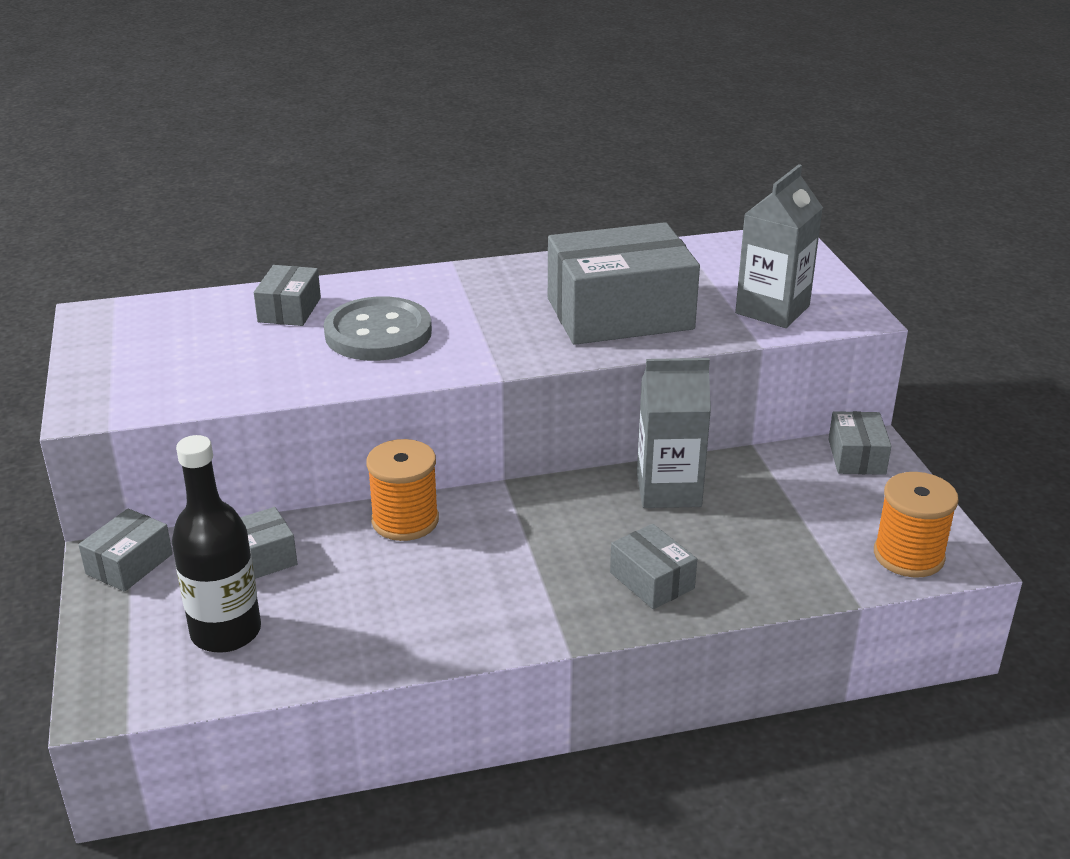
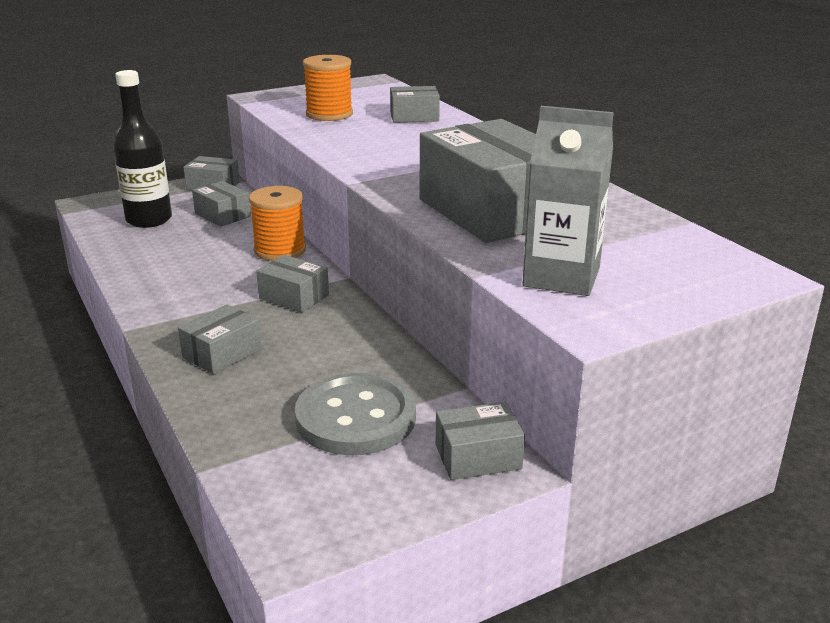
camera: 75 degrees right, 5 degrees down
grey button [324,296,432,361] -> grey button moved to [295,373,416,455]
grey carton [637,358,711,508] -> none
orange spool [874,472,959,578] -> orange spool moved to [303,55,353,121]
none -> grey box [256,255,329,313]

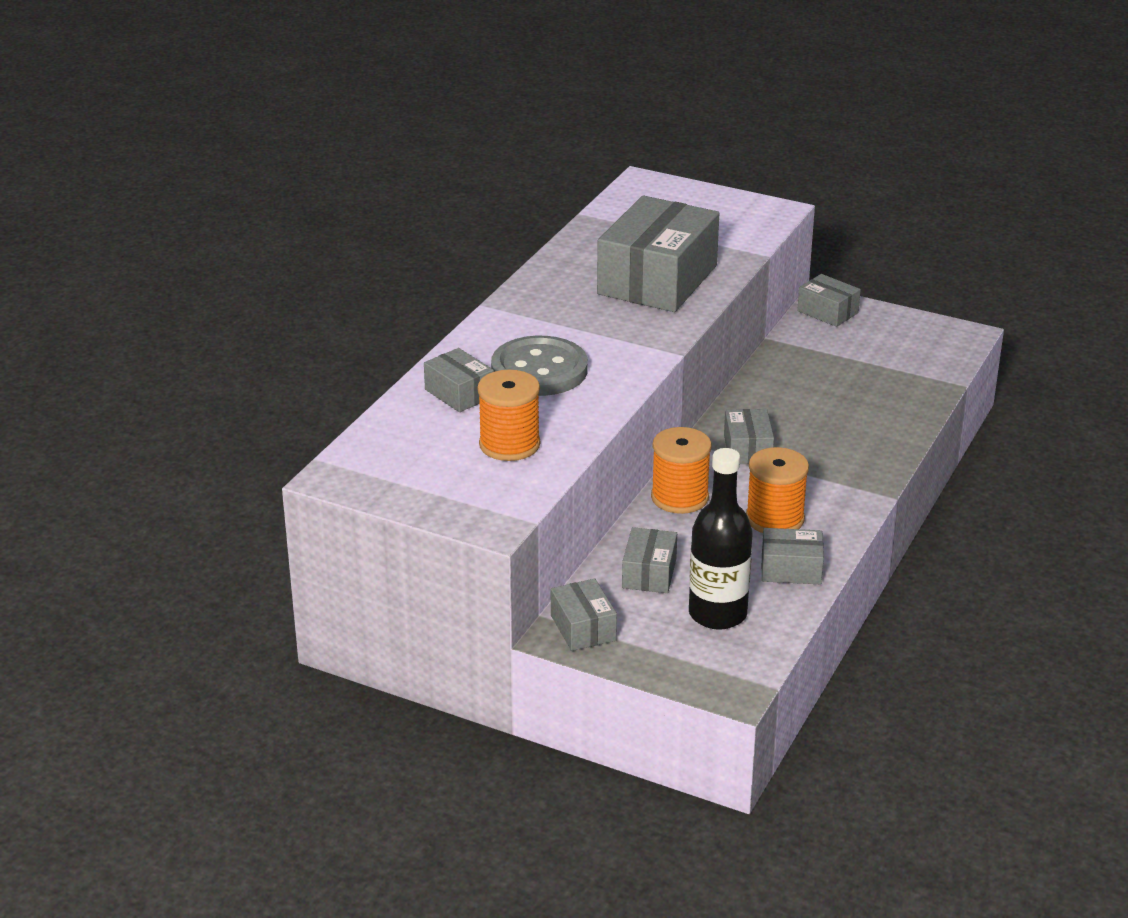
camera: 125 degrees left, 5 degrees up
grey box [178,305,262,374] -> grey box moved to [762,528,824,584]
grey button [295,373,416,455] -> grey button moved to [491,336,588,396]
grey carton [522,106,614,296] -> none
none -> orange spool [746,447,809,533]

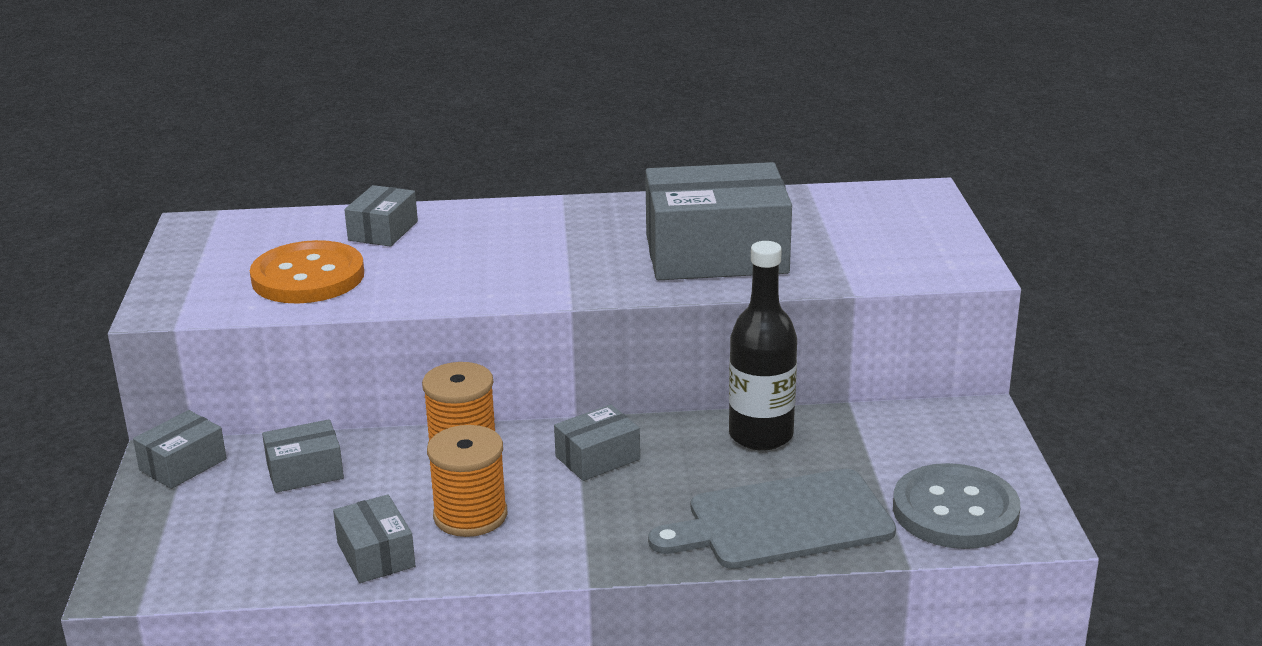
camera: 60 degrees right, 5 degrees down
orange spool [477,370,540,461] -> orange button [250,240,364,304]
grey button [491,336,588,396] -> grey button moved to [893,463,1021,549]
black bottle [689,448,753,630] -> black bottle moved to [729,241,797,450]
grey box [797,274,861,327] -> none
none -> grey cutting board [648,469,896,569]

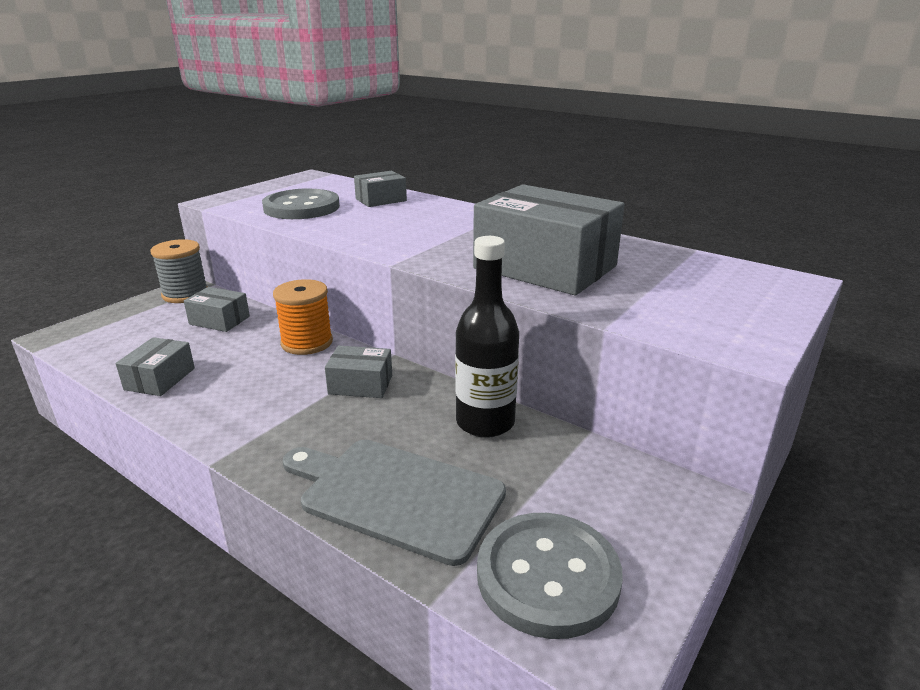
camera: 40 degrees right, 0 degrees up
grey box [133,410,227,489] -> grey spool [150,239,208,303]
orange button [250,240,364,304] -> grey button [262,189,340,219]
orange spool [427,425,507,537] -> none

